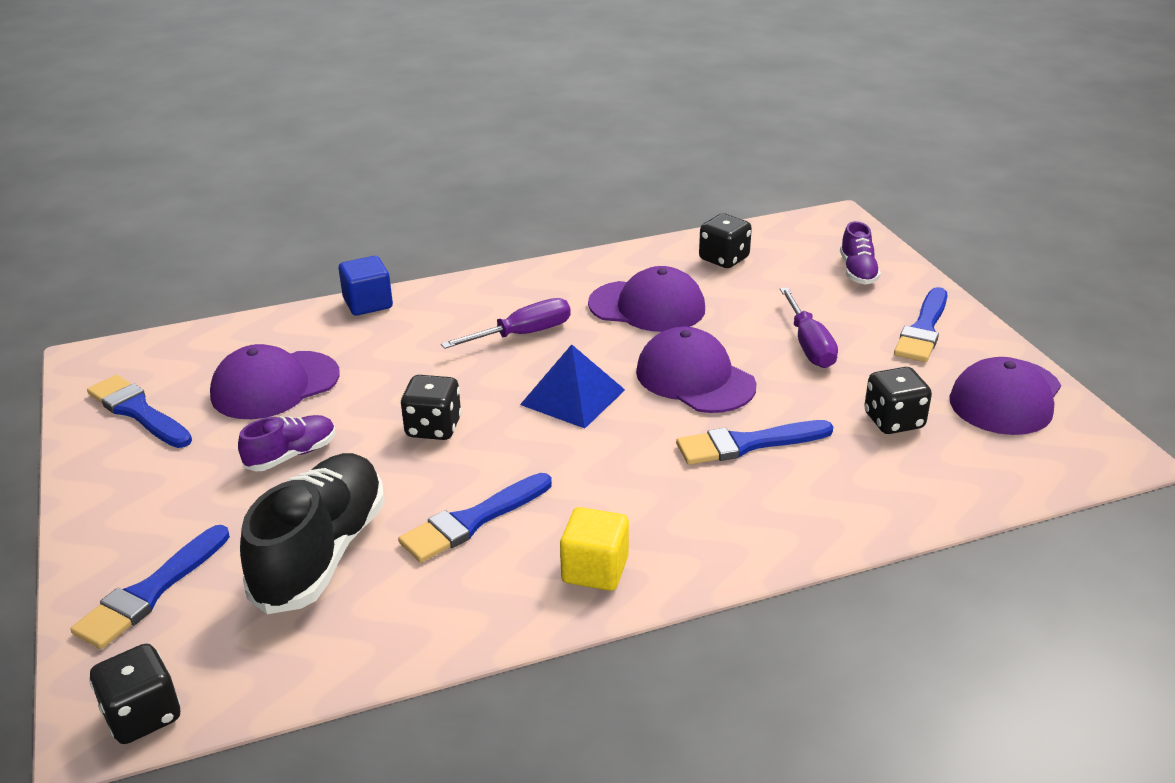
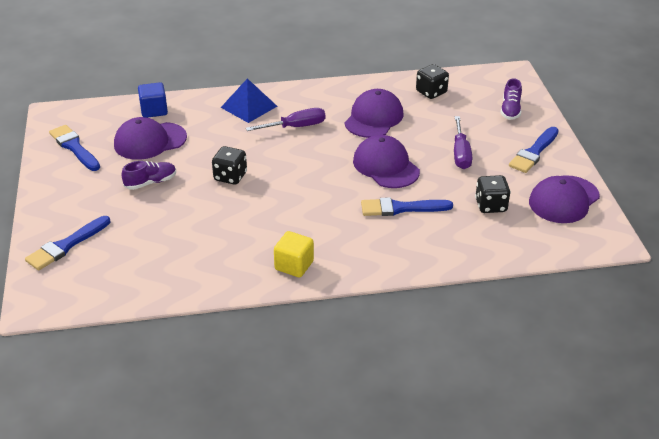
camera: 10 degrees right, 5 degrees up
black dice [89,644,180,744] -> none
black shoe [240,453,385,614] -> none
blue cube [338,256,393,316] -> blue cube moved to [138,82,168,118]
blue brush [398,473,552,563] -> none
blue pyramid [520,344,625,428] -> blue pyramid moved to [221,78,277,123]
purple cap [588,266,705,332] -> purple cap turned 90 degrees counterclockwise [344,89,403,138]

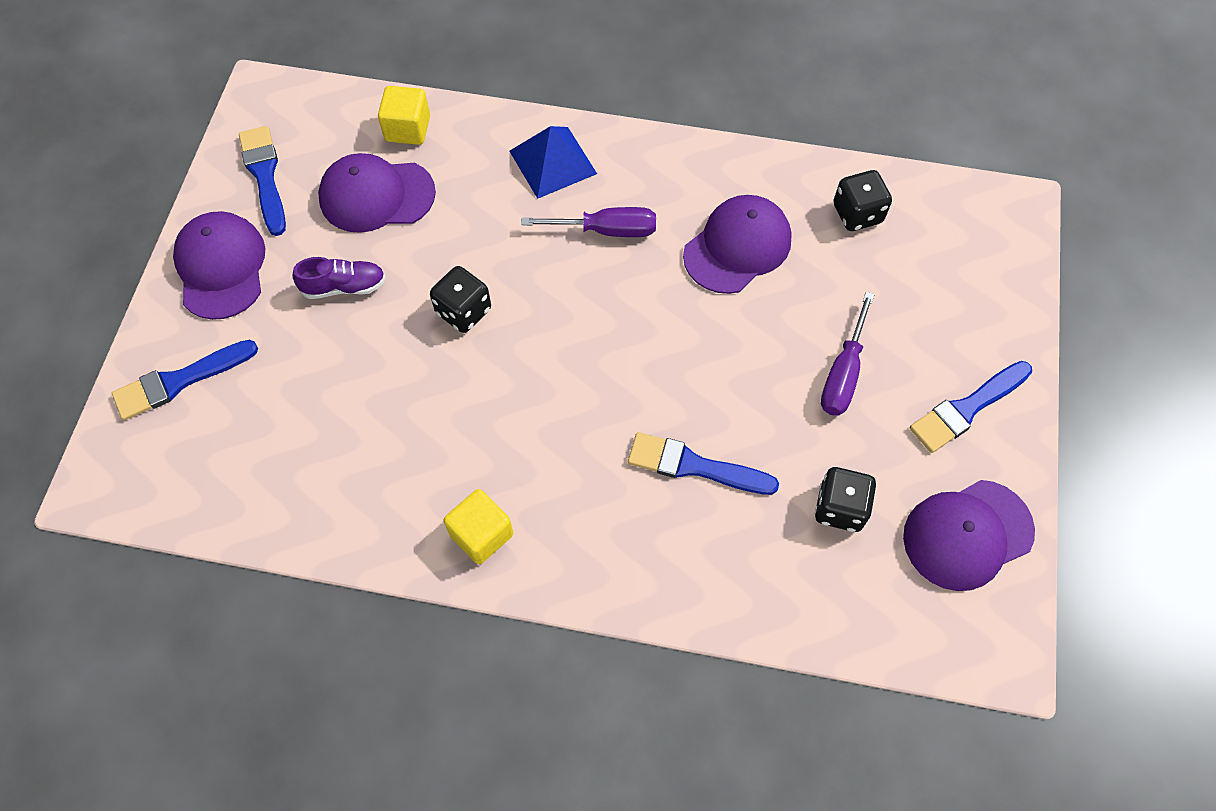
camera: 20 degrees right, 25 degrees up
blue cube [138,82,168,118] -> yellow cube [378,86,430,145]
purple cap [353,135,420,188] -> purple cap moved to [173,211,265,320]
purple shoe [501,78,522,120] -> none

